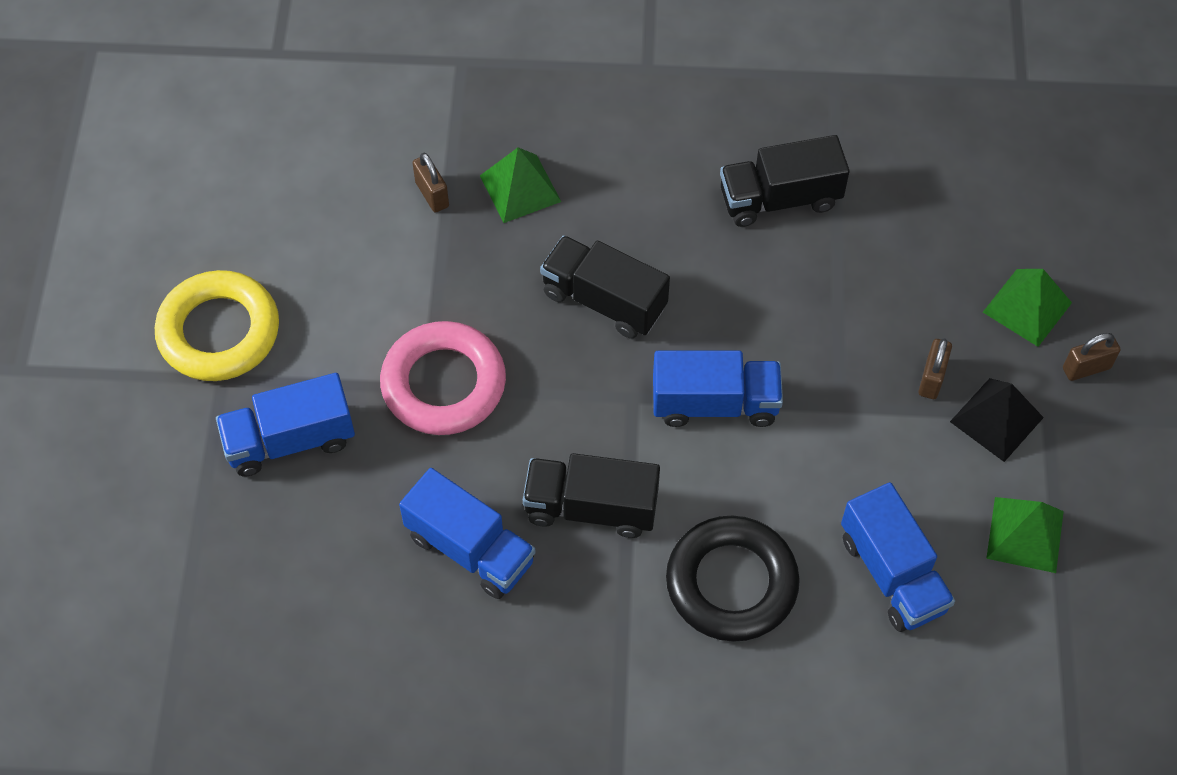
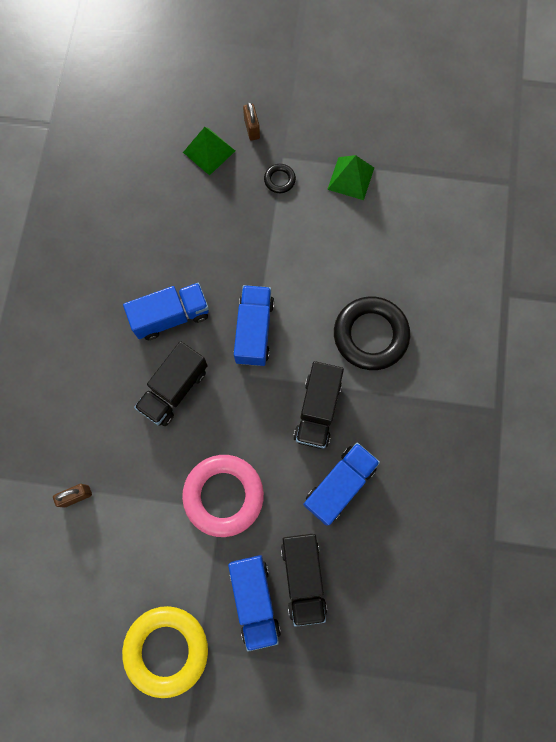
camera: 85 degrees left, 15 degrees up
green pyramid [480,147,561,223] -> none
black truck [720,135,849,227] -> black truck moved to [281,534,327,627]
blue truck [841,482,955,632] -> blue truck moved to [123,283,209,340]
brown padlock [919,338,952,399] -> none
black pyramid [950,378,1044,462] -> black ring [264,164,296,193]

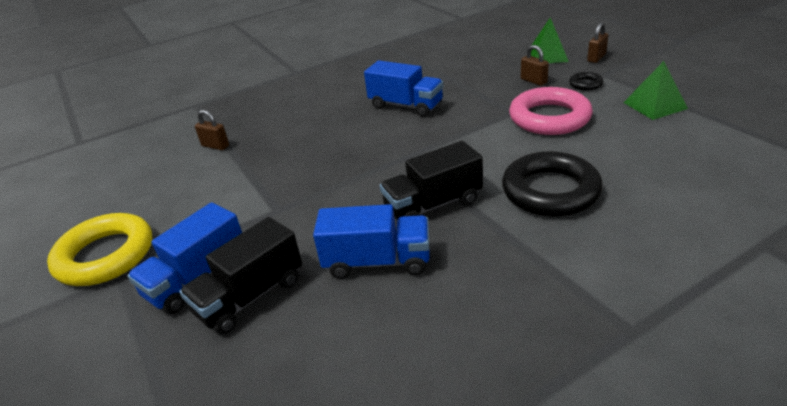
camera: 55 degrees right, 40 degrees down
black truck [134,341,208,426] -> none
pink ring [182,455,264,537] -> pink ring moved to [509,87,593,135]
blue truck [234,285,274,366] -> none
none -> brown padlock [521,45,549,86]

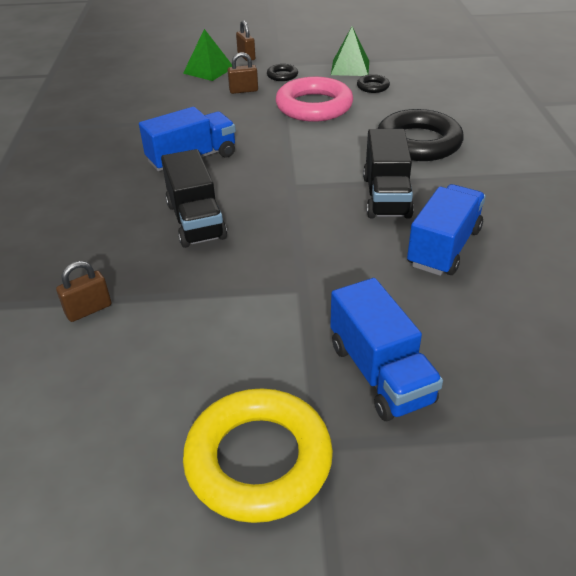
camera: 65 degrees left, 5 degrees up
black truck [179,217,302,335] -> black truck moved to [161,149,227,248]
none -> black ring [357,74,390,93]

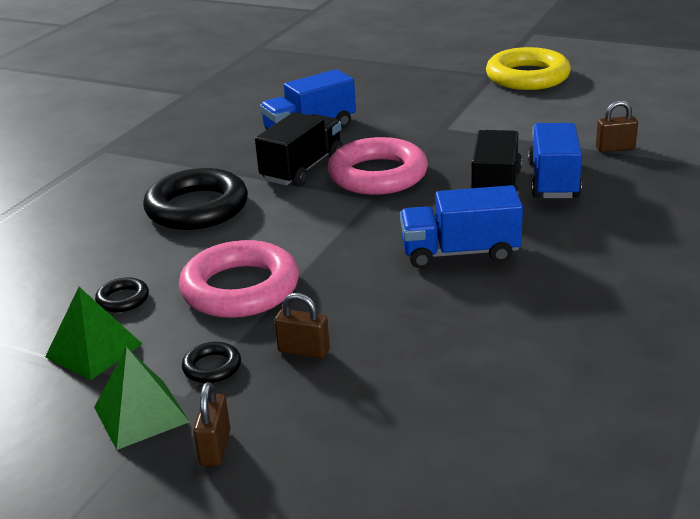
camera: 150 degrees left, 10 degrees down
green pyramid [183,29,232,81] -> green pyramid moved to [94,347,189,450]
blue truck [330,278,443,421] -> blue truck moved to [528,123,582,198]
none -> pink ring [328,137,428,195]

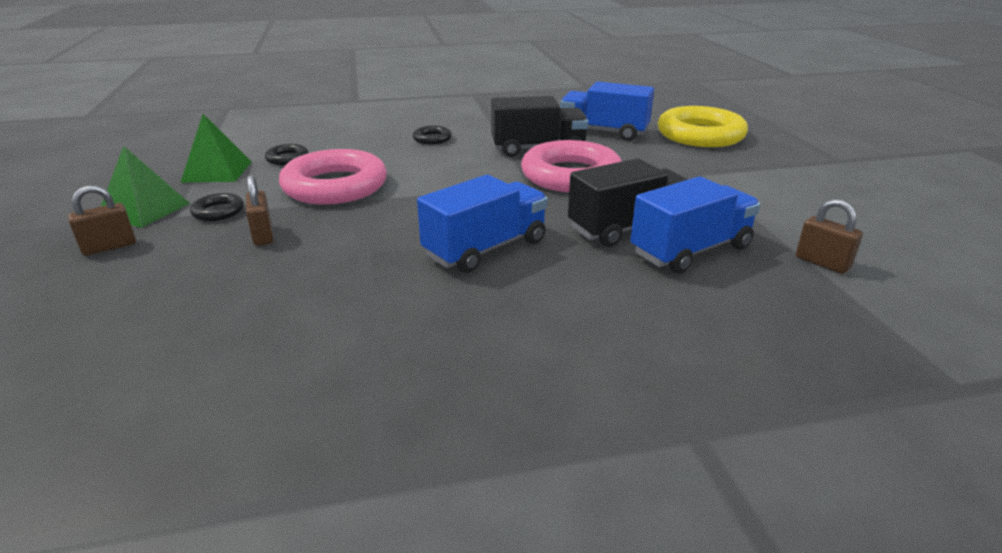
camera: 50 degrees right, 0 degrees up
black ring [143,168,248,230] -> black ring [413,126,452,145], size x0.44
blue truck [400,185,523,269] -> blue truck turned 90 degrees clockwise [417,175,548,273]
yellow ring [486,47,571,90] -> yellow ring moved to [658,106,748,147]

